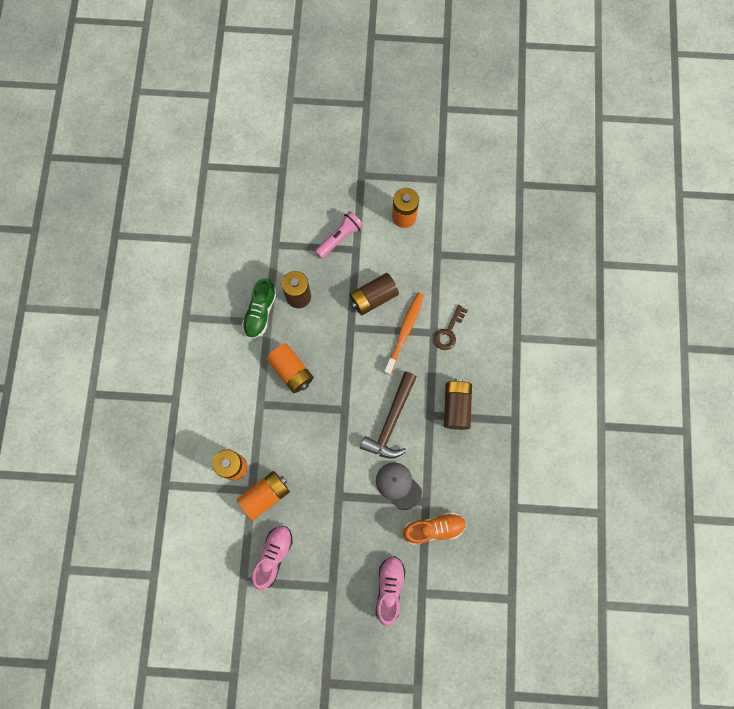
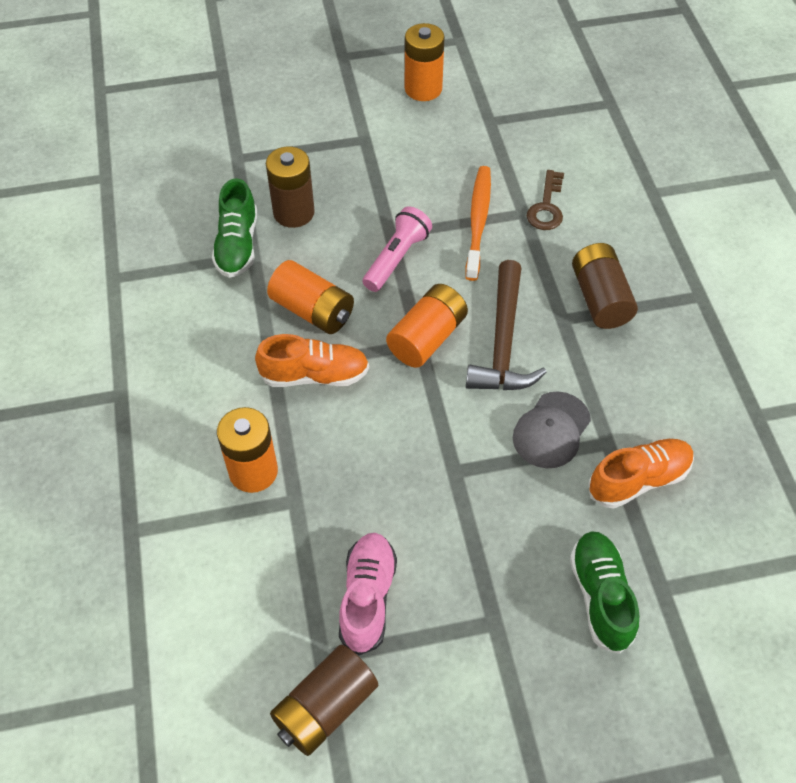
camera: 15 degrees left, 20 degrees down
orange battery [237,471,290,520] -> orange battery moved to [386,284,468,368]
pink flashlight [315,211,363,259] -> pink flashlight moved to [363,206,432,292]
brown battery [350,273,399,315] -> brown battery moved to [270,645,378,756]
grey cap [376,462,422,510] -> grey cap turned 90 degrees counterclockwise [513,391,591,468]
pink shoe [376,556,406,626] -> green shoe [570,531,639,654]
none -> orange shoe [255,334,369,387]

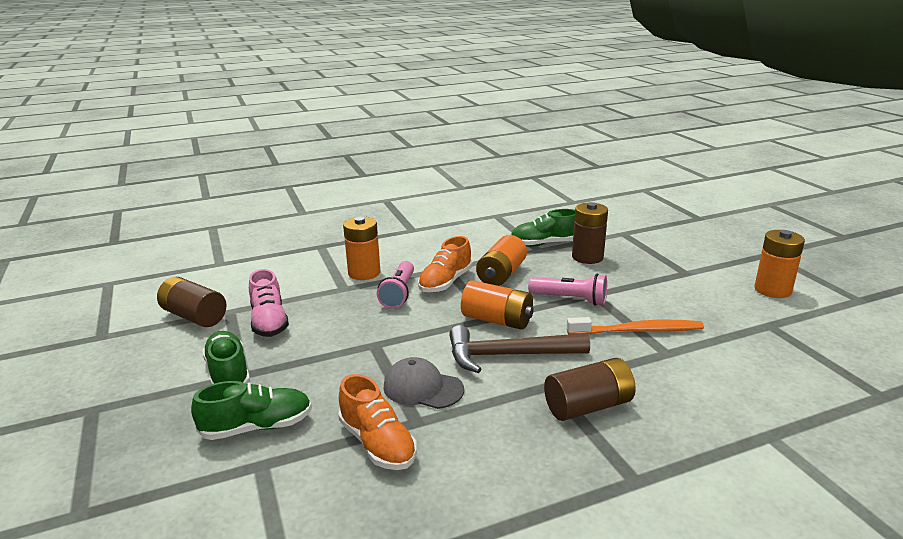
camera: 80 degrees right, 30 degrees down
orange shoe [255,334,369,387] -> orange shoe turned 45 degrees clockwise [418,236,472,293]
pink shoe [339,533,397,655] -> pink shoe turned 75 degrees clockwise [249,269,289,337]
brown key [527,170,564,230] -> none
none -> green shoe [202,331,250,384]
none -> pink flashlight [377,261,414,309]

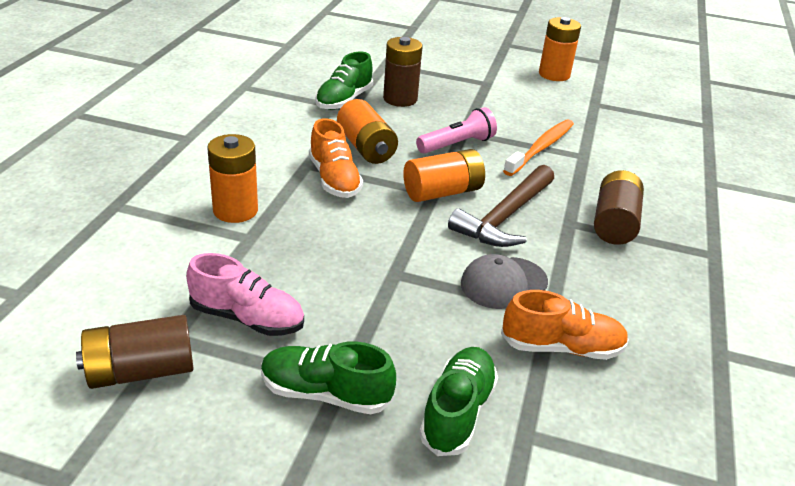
camera: 55 degrees left, 10 degrees up
pink flashlight [377,261,414,309] -> none

